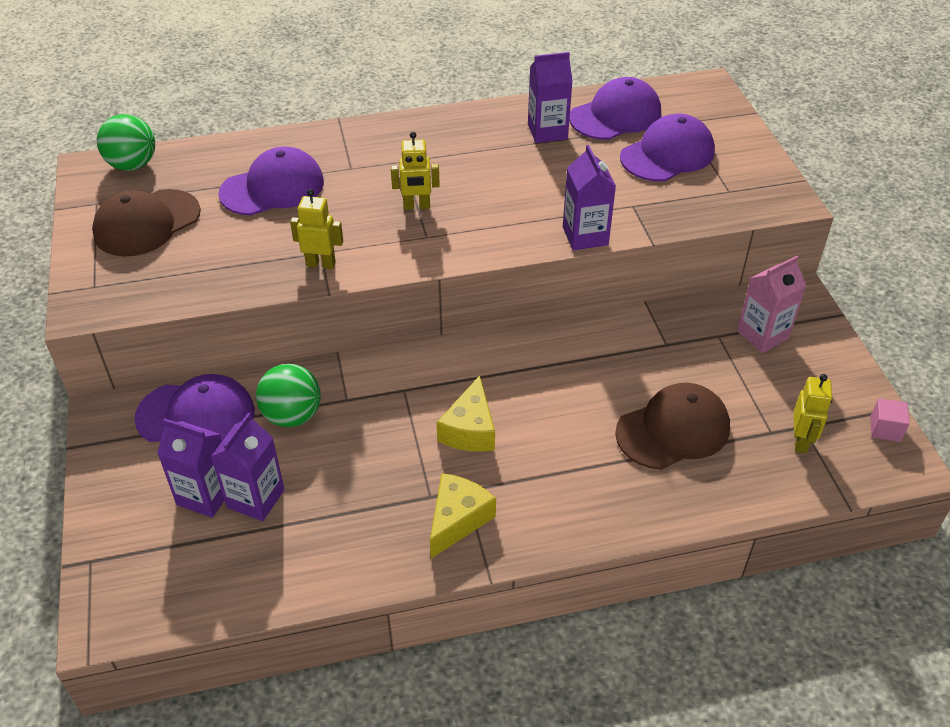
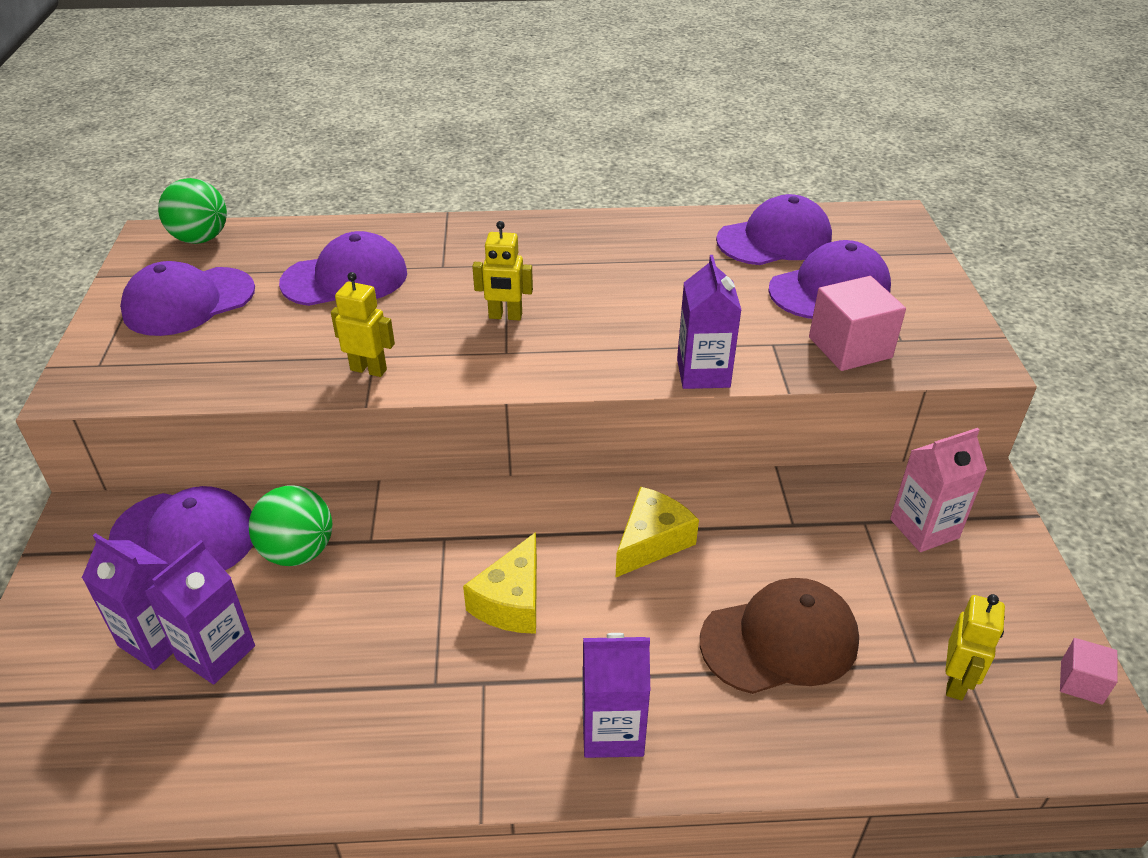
camera: 10 degrees right, 5 degrees down
brown cap [92,189,201,256] -> purple cap [120,261,255,336]
yellow cheese [430,473,496,559] -> yellow cheese moved to [616,486,699,577]
purple carton [528,52,573,143] -> purple carton moved to [582,633,650,758]
none -> pink cube [809,276,906,371]

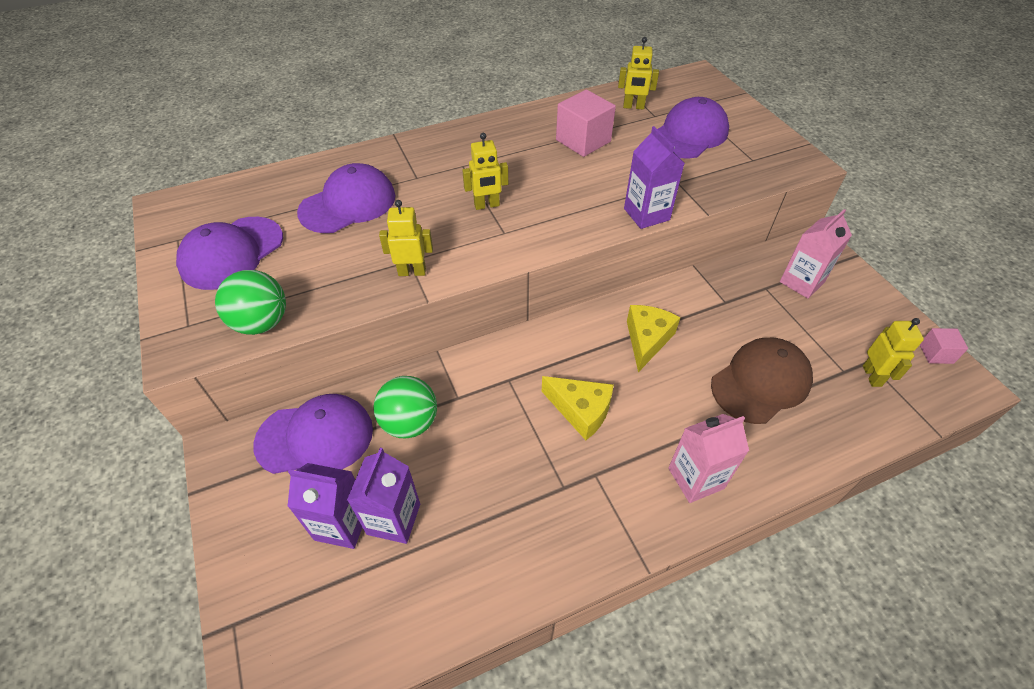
camera: 20 degrees left, 10 degrees up
green ball [158,178,227,244] -> green ball moved to [215,270,286,335]
yellow cheese [463,532,537,634] -> yellow cheese turned 60 degrees counterclockwise [542,376,614,440]
purple carton [582,633,650,758] -> pink carton [668,414,749,503]
purple cap [716,194,832,265] -> yellow robot [618,37,659,109]
pink cube [809,276,906,371] -> pink cube moved to [556,90,616,157]

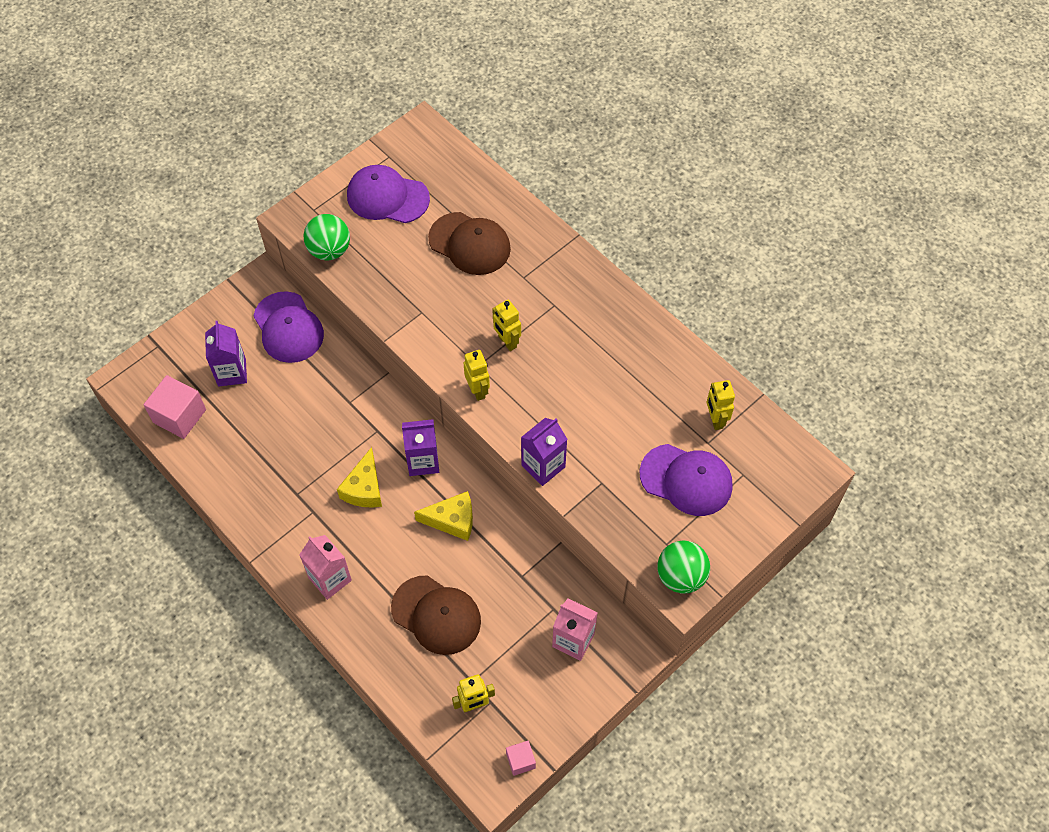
camera: 70 degrees right, 10 degrees up
purple cap [297,163,396,233] -> brown cap [428,212,511,275]
purple carton [347,448,420,544] -> purple carton moved to [402,419,439,476]
green ball [374,376,437,439] -> green ball moved to [657,540,710,594]
yellow robot [379,200,433,276] -> yellow robot moved to [464,350,490,401]
pink cube [556,90,616,157] -> pink cube moved to [144,375,206,439]

